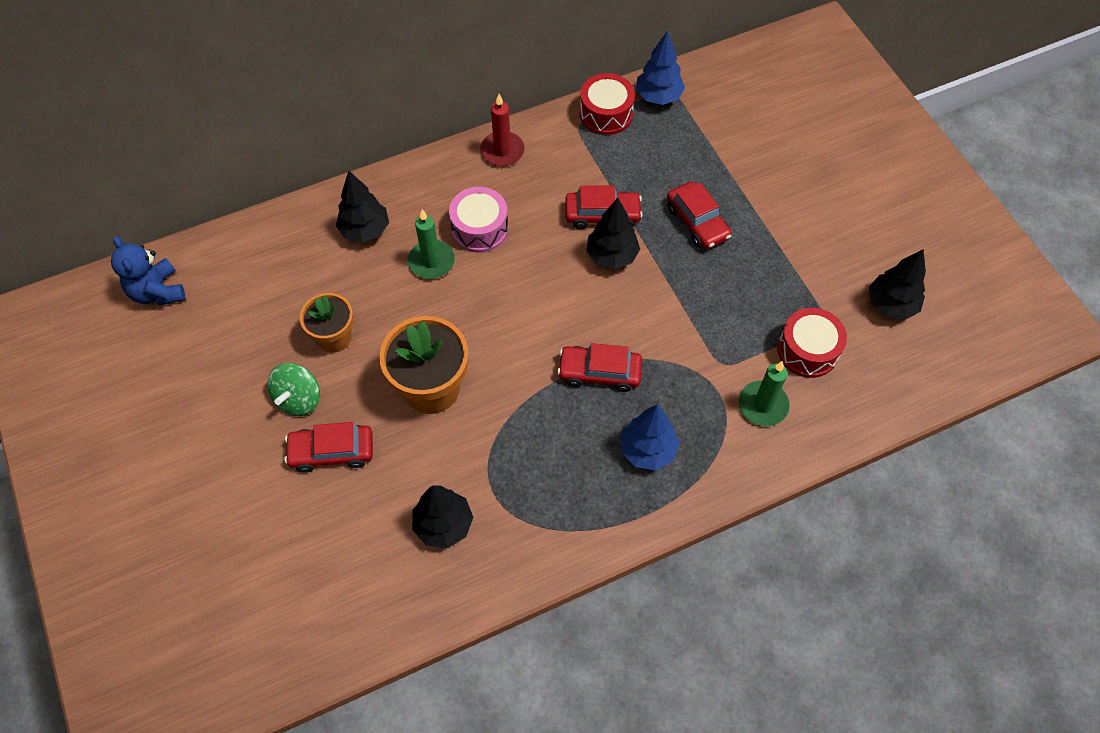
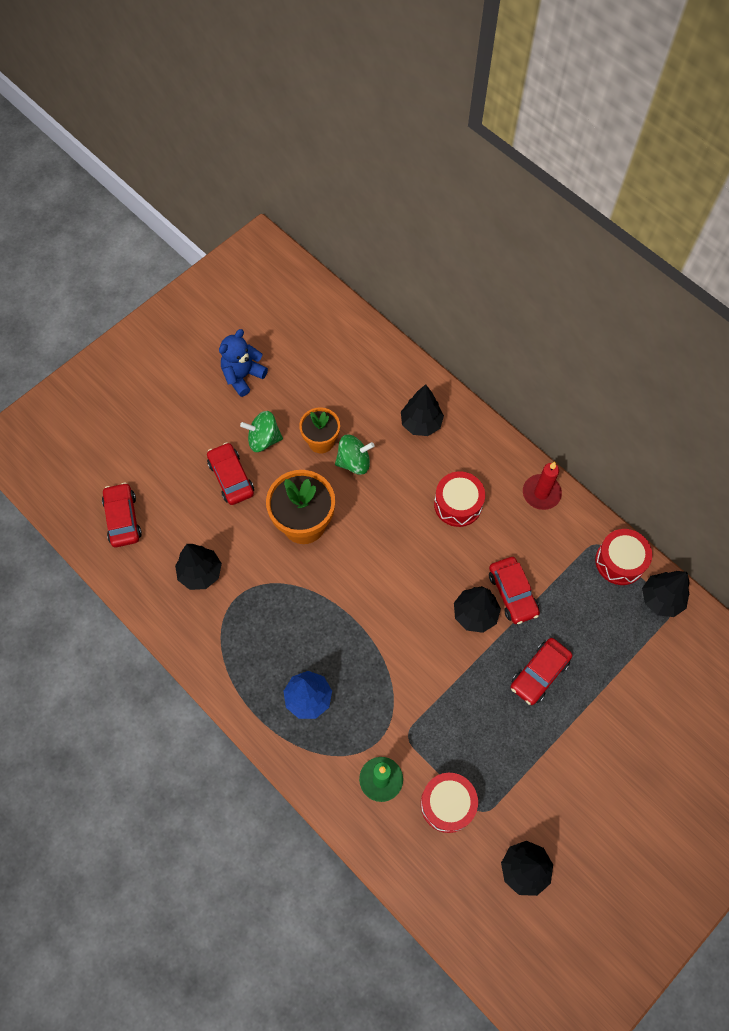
camera: 70 degrees right, 5 degrees up
blue teddy bear [111,236,185,305] -> blue teddy bear moved to [219,329,268,397]
green candle [408,209,455,279] -> none
pink drum [449,187,508,253] -> red drum [434,471,485,527]
red car [557,343,642,392] -> red car moved to [102,483,142,547]
blue tree [636,30,685,105] -> black tree [642,571,690,617]
none -> green spinning top [335,435,375,475]

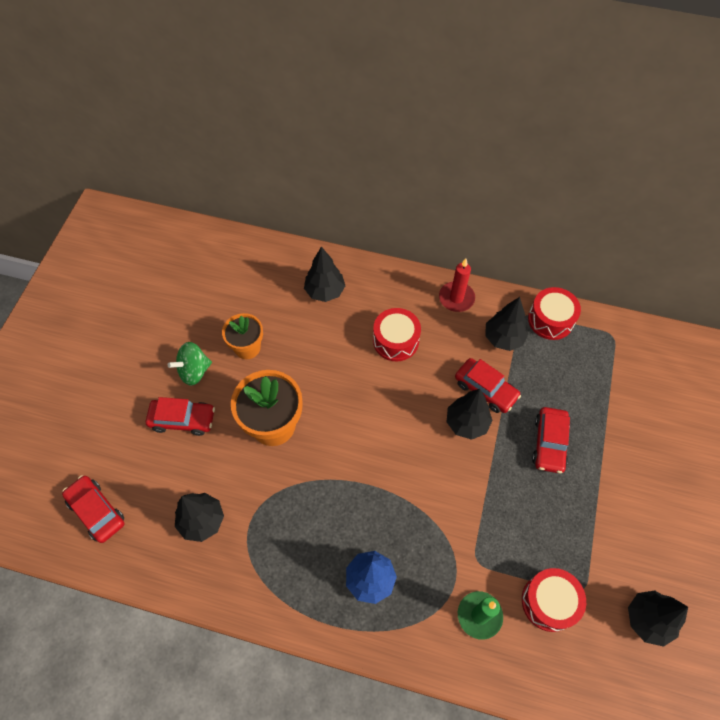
camera: 30 degrees left, 5 degrees down
red car [207,442,254,505] -> red car turned 150 degrees clockwise [146,397,215,436]
blue teddy bear [219,329,268,397] -> none
green spinning top [335,435,375,475] -> none
black tree [642,571,690,617] -> black tree moved to [485,297,528,351]

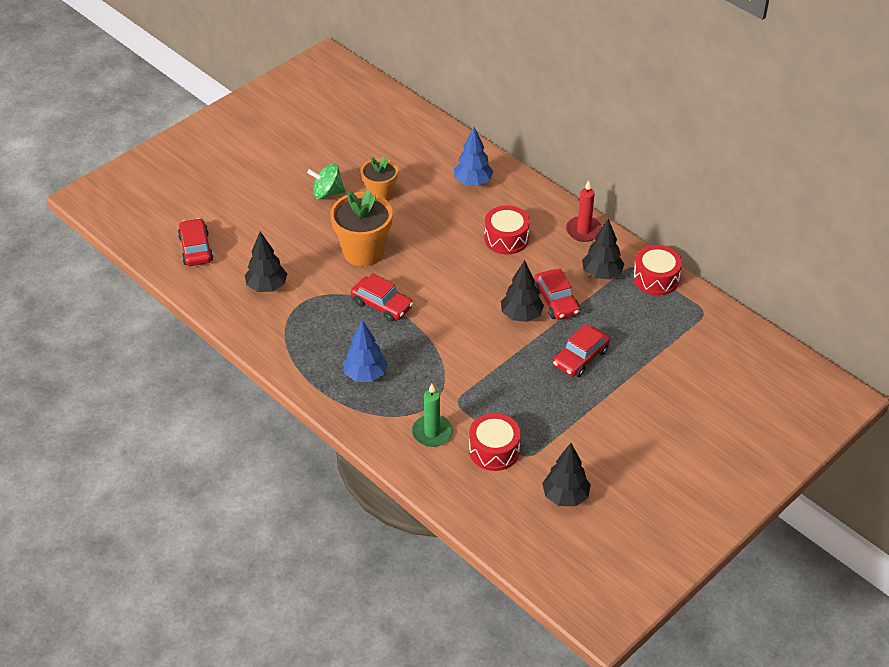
camera: 30 degrees right, 15 degrees down
red car [146,397,215,436] -> red car moved to [351,273,413,322]
black tree [304,247,345,302] -> blue tree [454,127,493,186]

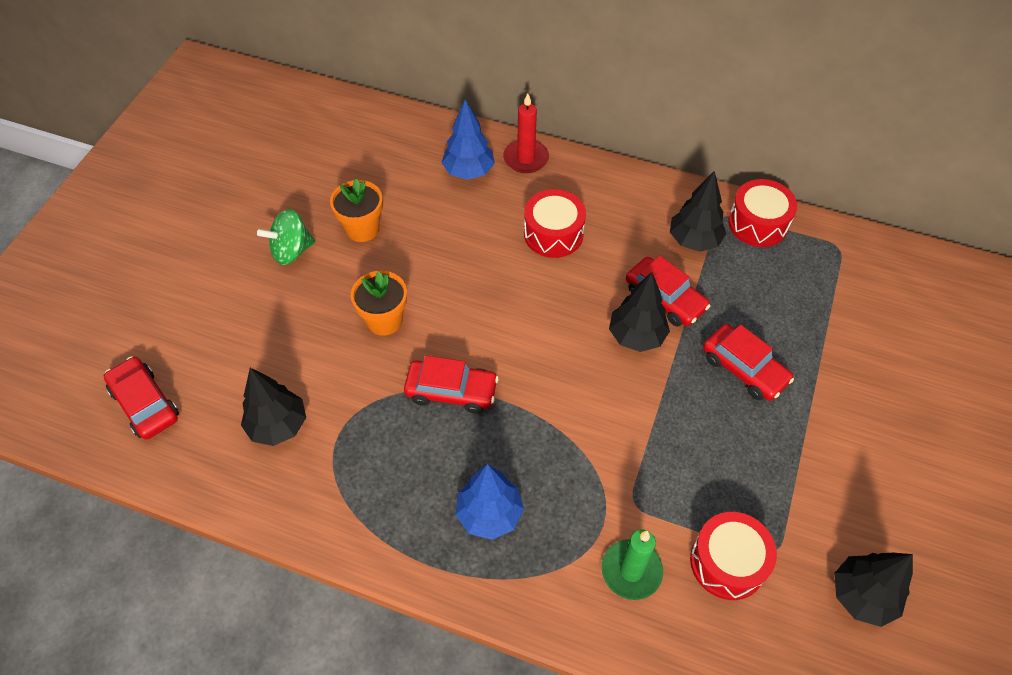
camera: 25 degrees left, 10 degrees up
orange flower pot [330,190,393,267] -> orange flower pot [351,271,407,336], size x0.62
red car [553,324,610,377] -> red car turned 60 degrees counterclockwise [703,324,794,401]
red candle [566,180,602,242] -> red candle moved to [503,93,549,173]

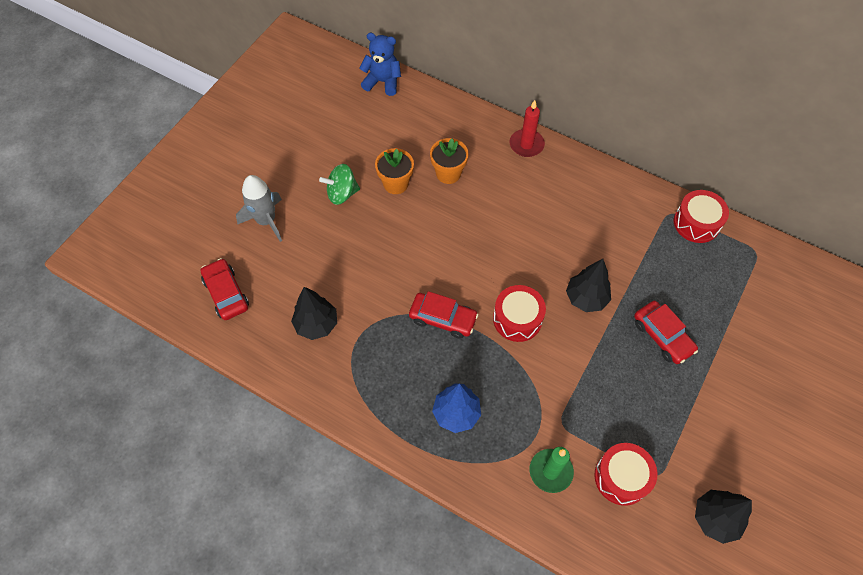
camera: 10 degrees right, 5 degrees up
orange flower pot [351,271,407,336] -> orange flower pot moved to [430,138,469,184]
blue tree [441,99,495,180] -> none
red drum [524,189,586,258] -> red drum moved to [493,285,546,342]
red car [626,256,710,326] -> none
black tree [670,171,726,252] -> none
none -> grey rocket [236,175,282,242]
none -> blue teddy bear [359,33,401,96]

